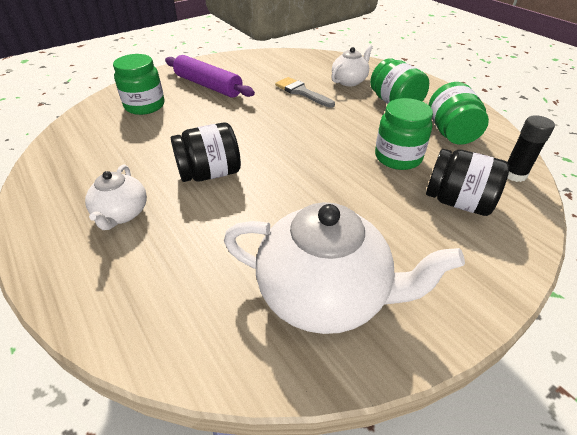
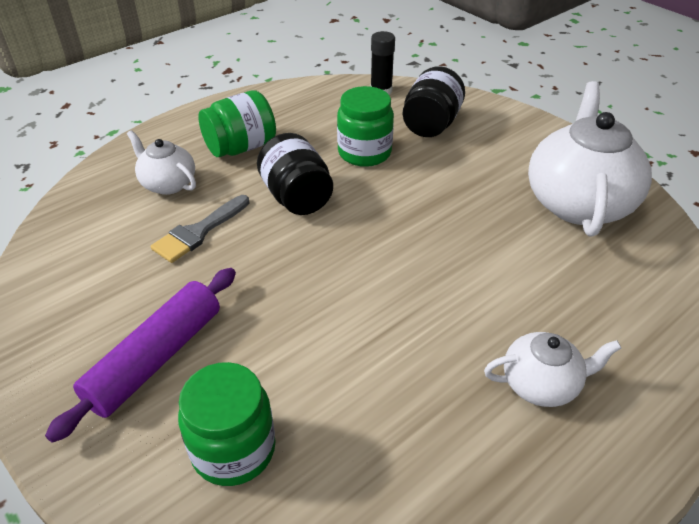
camera: 95 degrees left, 0 degrees up
black jar [171,122,241,182] -> black jar moved to [257,133,333,215]
green jar [429,82,489,145] -> none

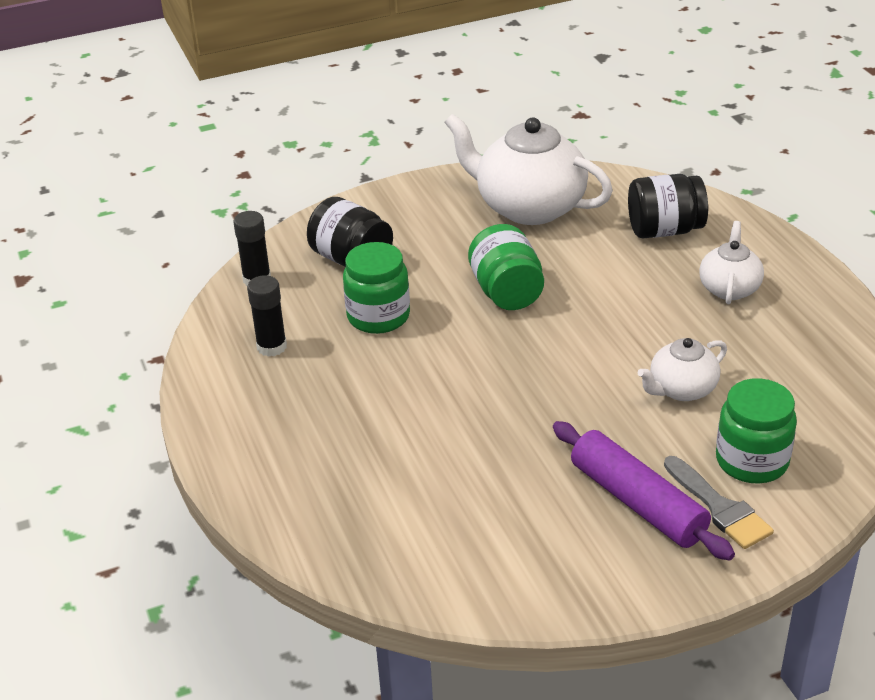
camera: 70 degrees left, 5 degrees down
white teapot [127,130,196,195] -> white teapot moved to [637,338,727,401]
grey brush [151,195,249,263] -> grey brush moved to [664,456,774,549]
green jar [198,90,276,157] -> green jar moved to [468,224,544,310]
black jar [257,133,333,215] -> black jar moved to [628,174,708,238]
none -> black glue stick [247,275,287,357]

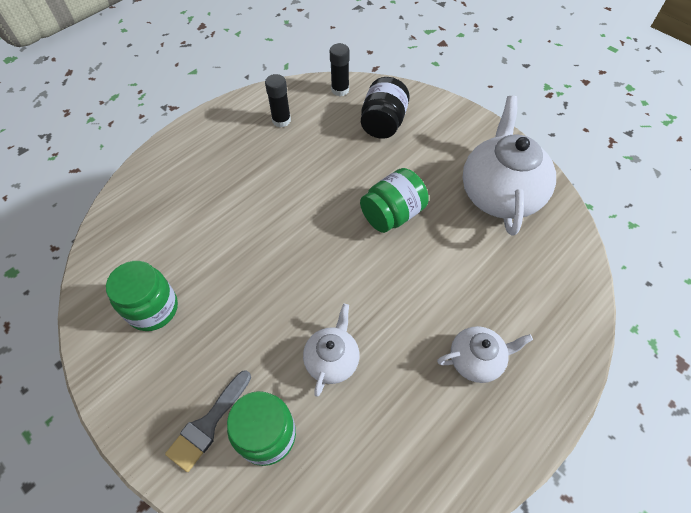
camera: 65 degrees right, 20 degrees up
green jar [343,242,410,334] -> green jar moved to [106,261,178,331]
purple rolling pin [553,421,735,561] -> none
black jar [628,174,708,238] -> none
white teapot [637,338,727,401] -> white teapot turned 75 degrees clockwise [303,304,360,397]

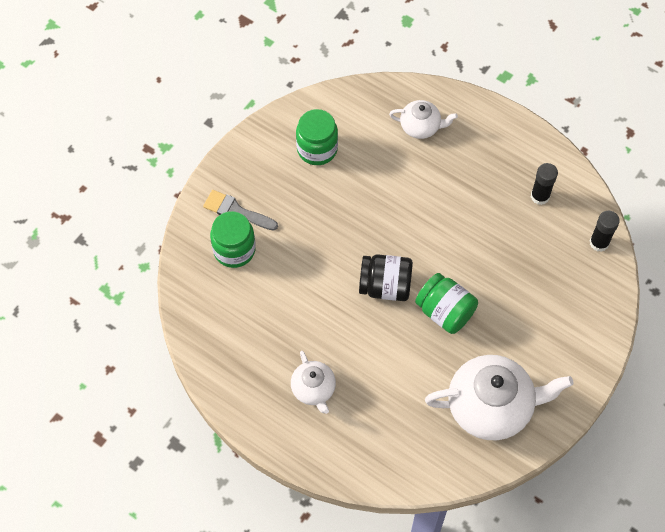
camera: 80 degrees right, 5 degrees up
white teapot [303,304,360,397] -> white teapot moved to [389,100,458,139]
black jar [361,77,410,139] -> black jar moved to [359,254,413,301]

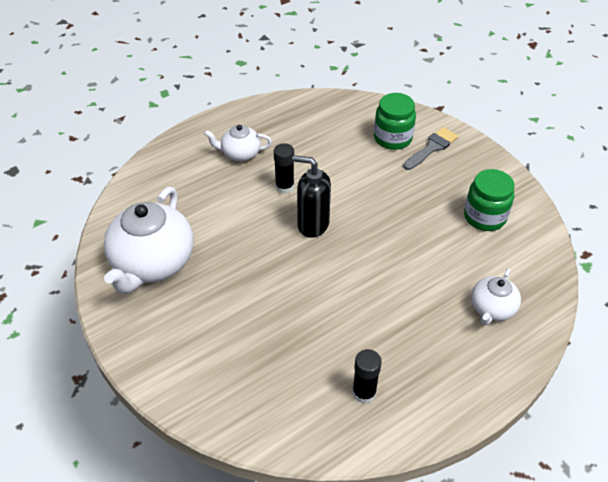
camera: 110 degrees right, 15 degrees down
black jar [359,254,413,301] -> black soap dispenser [292,155,331,238]
green jar [415,273,478,334] -> none
black glue stick [590,211,620,252] -> black glue stick moved to [274,143,294,194]

